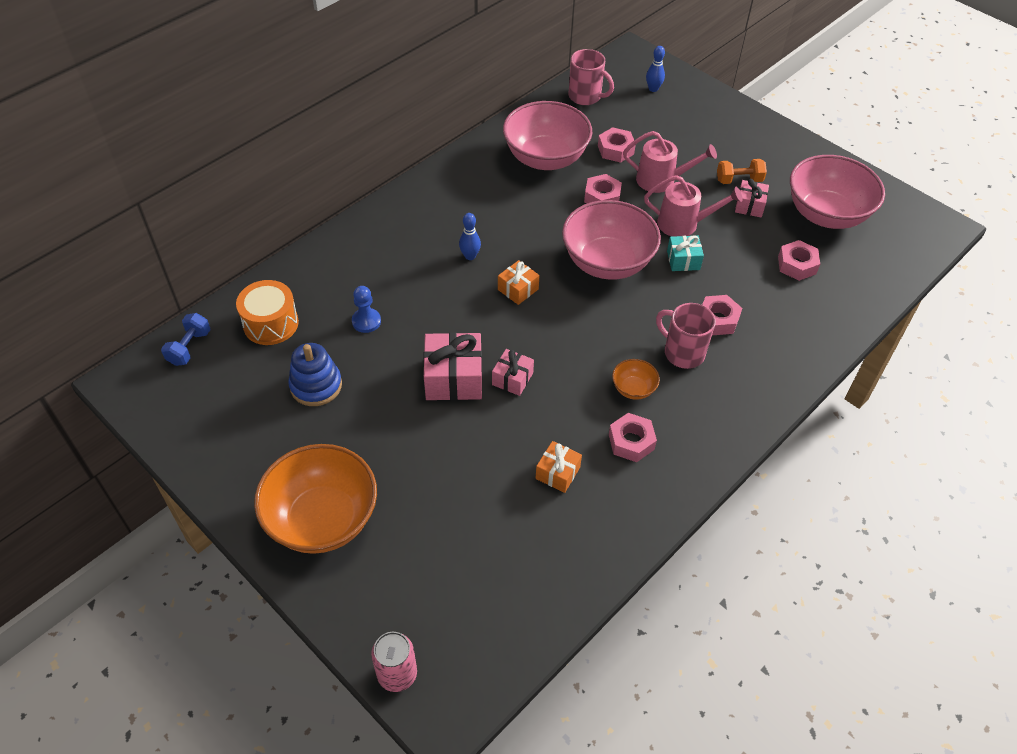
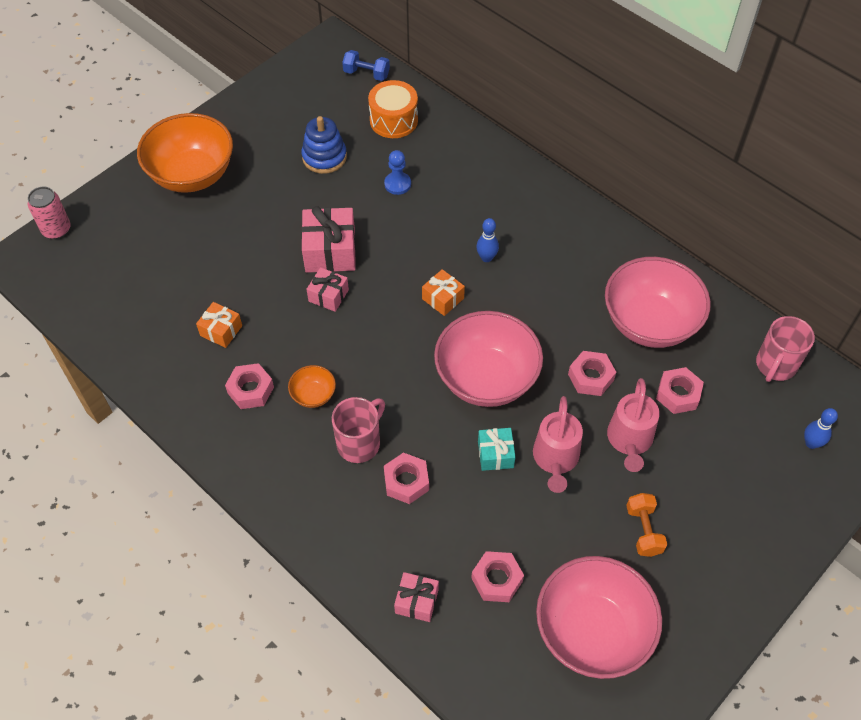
camera: 90 degrees right, 5 degrees up
pink gift [735,179,769,218] -> pink gift moved to [394,572,439,622]

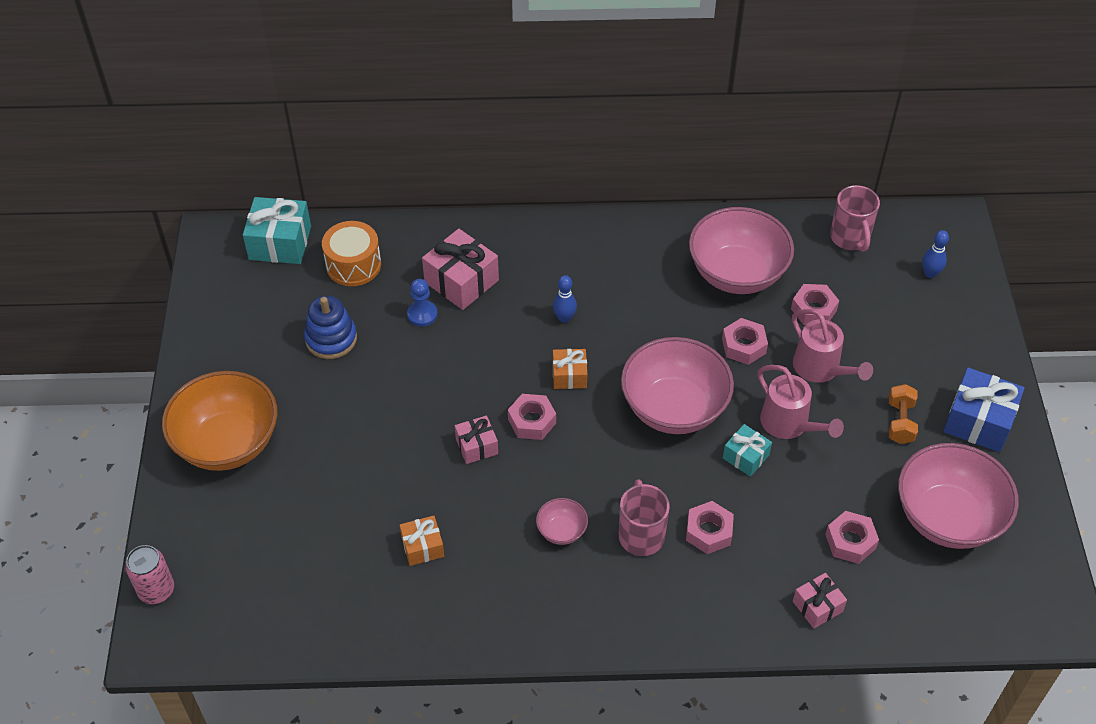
camera: 45 degrees left, 5 degrees down
pink nut [225,363,274,409] -> pink nut moved to [508,394,556,440]
orange bowl [288,365,336,408] -> pink bowl [536,498,588,545]
pink gift [301,206,356,273] -> pink gift moved to [422,229,499,310]
blue dumbbell [342,50,390,81] -> turquoise gift [243,197,311,264]
orange dumbbell [626,493,667,557] -> orange dumbbell turned 60 degrees clockwise [889,384,918,444]
none -> blue gift [943,367,1025,452]

